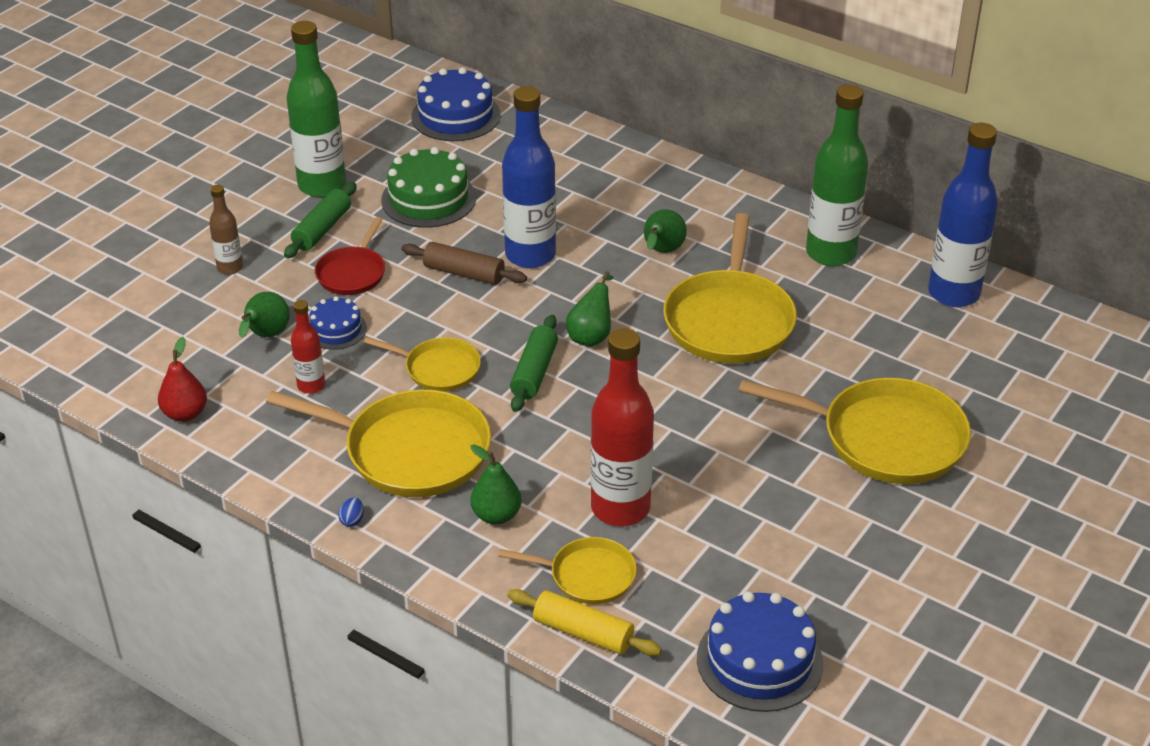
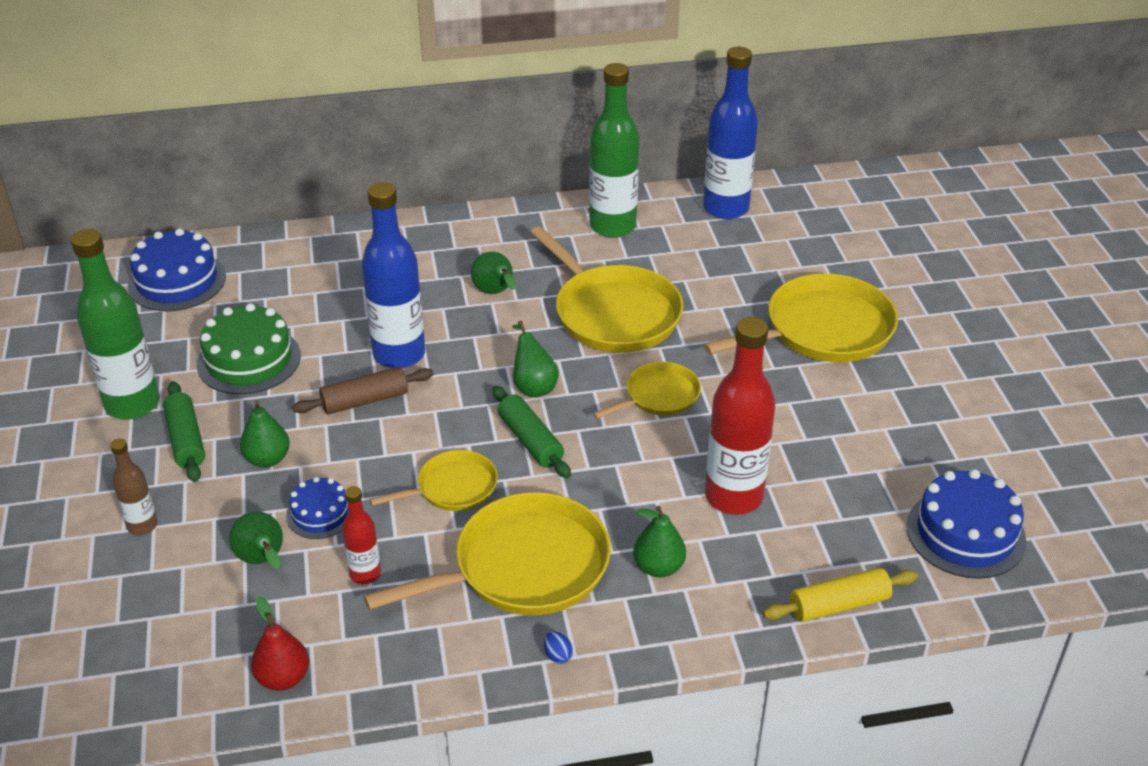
camera: 45 degrees left, 0 degrees up
red pan [315,217,385,295] -> green pear [240,400,290,468]
yellow pan [498,537,637,605] -> yellow pan moved to [593,362,701,419]

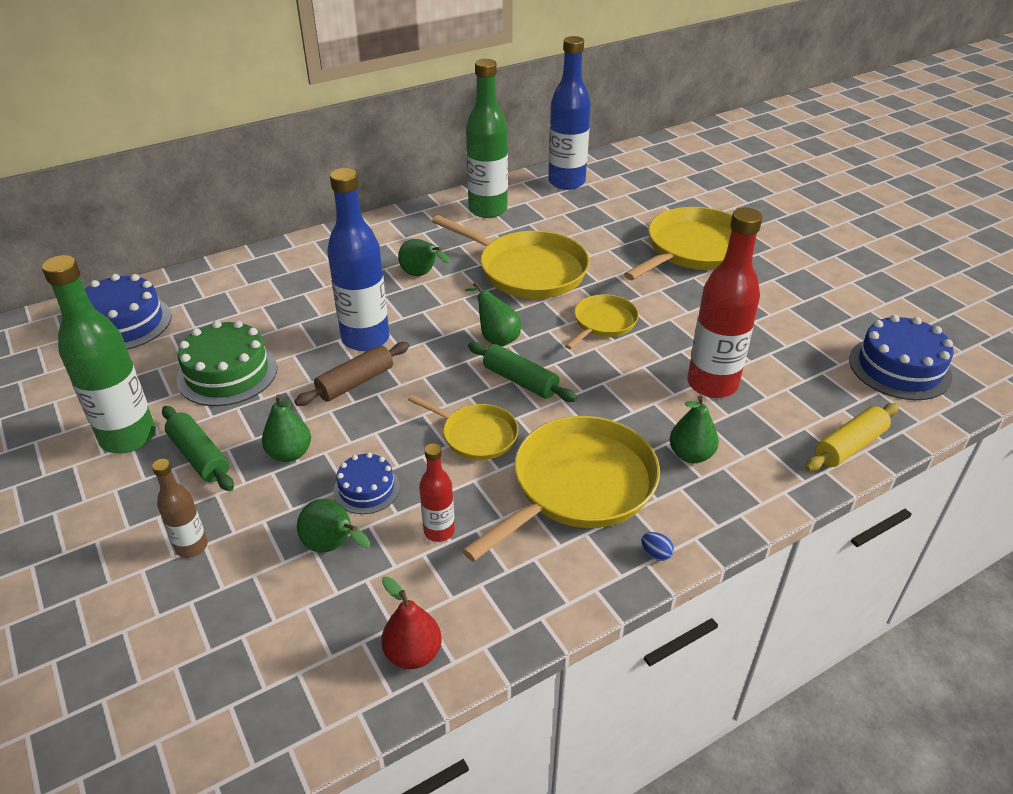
camera: 20 degrees left, 0 degrees up
yellow pan [369,450,498,511] -> yellow pan turned 75 degrees clockwise [408,395,519,460]

